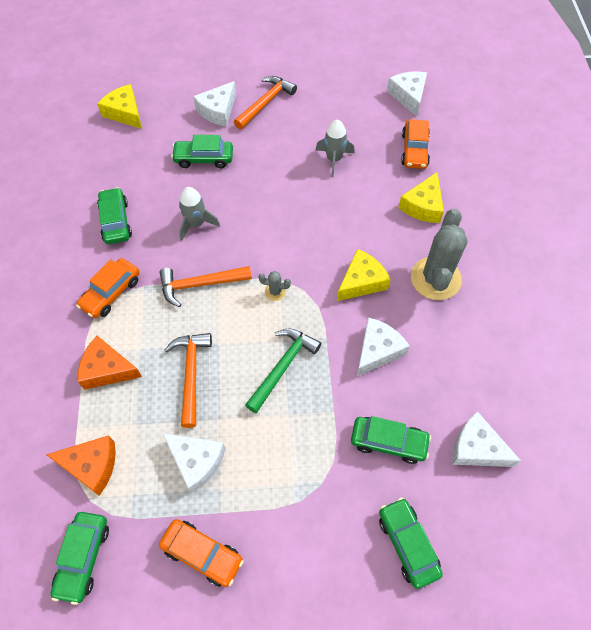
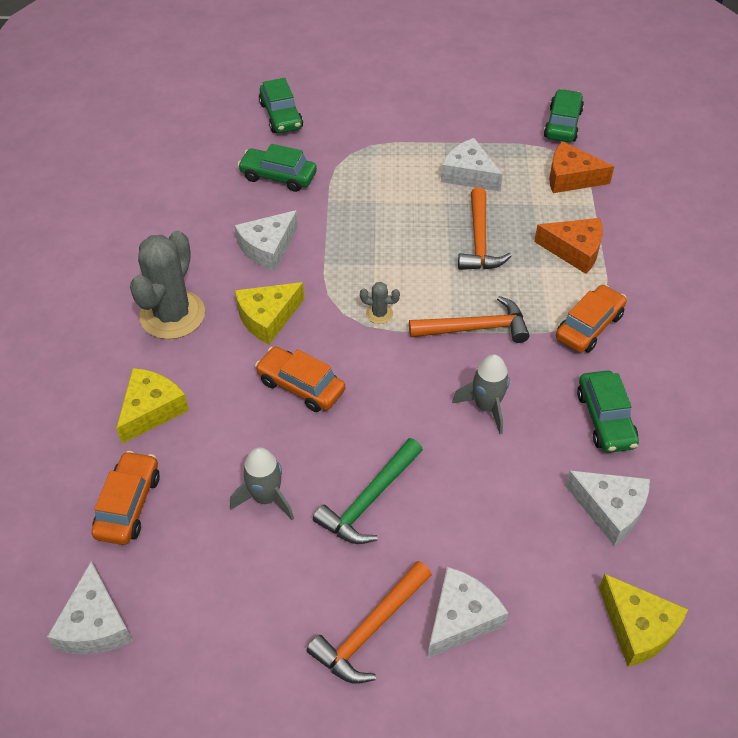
camera: 175 degrees left, 10 degrees down
orange car [159,519,244,587] -> orange car moved to [255,346,345,412]
green car [171,135,233,168] -> none
green hammer [245,328,321,413] -> green hammer moved to [313,438,423,544]
white cheese [452,411,521,467] -> white cheese moved to [565,470,650,546]

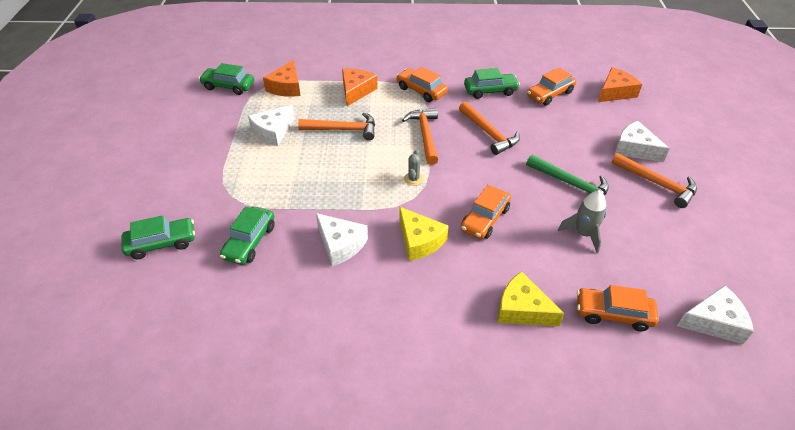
camera: 90 degrees left, 5 degrees down
grey cactus [130,231,205,339] -> none
grey rocket [452,354,510,434] -> orange hammer [459,102,520,155]
white cheese [565,470,650,546] -> orange car [527,67,576,106]
yellow cheese [599,574,688,667] -> orange cheese [598,67,642,102]

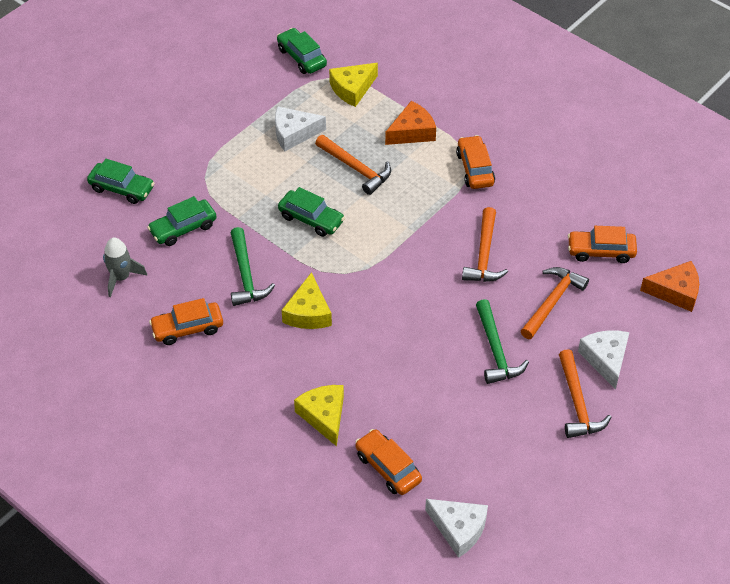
camera: 40 degrees right, 5 degrees up
orange cheese [263,60,301,97] -> yellow cheese [329,63,378,107]
white cheese [316,213,368,266] -> green hammer [230,227,275,306]
orange hammer [402,108,438,165] -> orange hammer moved to [521,267,589,339]
grey cactus [404,150,424,186] -> none
orange car [461,185,511,239] -> orange car moved to [149,298,223,345]
green car [464,68,520,99] -> green car moved to [278,187,345,237]
grey rocket [558,190,606,253] -> grey rocket moved to [103,238,147,297]

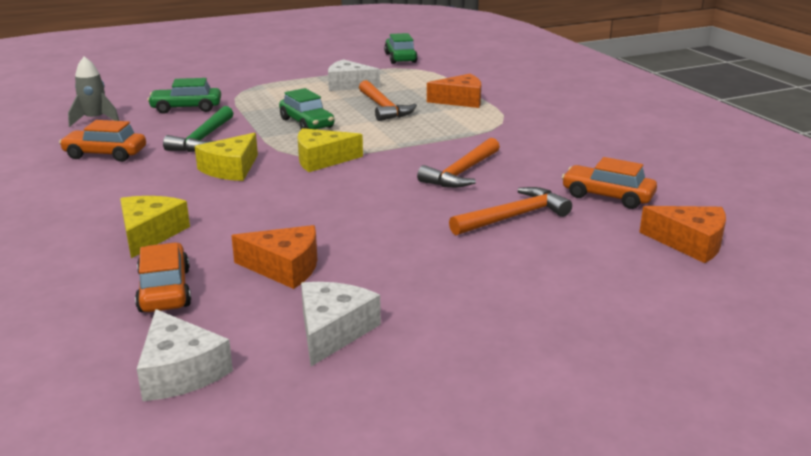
camera: 25 degrees right, 25 degrees down
green car [87,159,154,204] -> none
yellow cheese [329,63,378,107] -> yellow cheese moved to [298,128,363,172]
orange car [456,135,495,189] -> none
green hammer [476,299,529,384] -> none
orange hammer [559,349,612,438] -> none
white cheese [578,330,629,390] -> white cheese moved to [301,282,381,366]
none -> orange cheese [231,225,317,289]

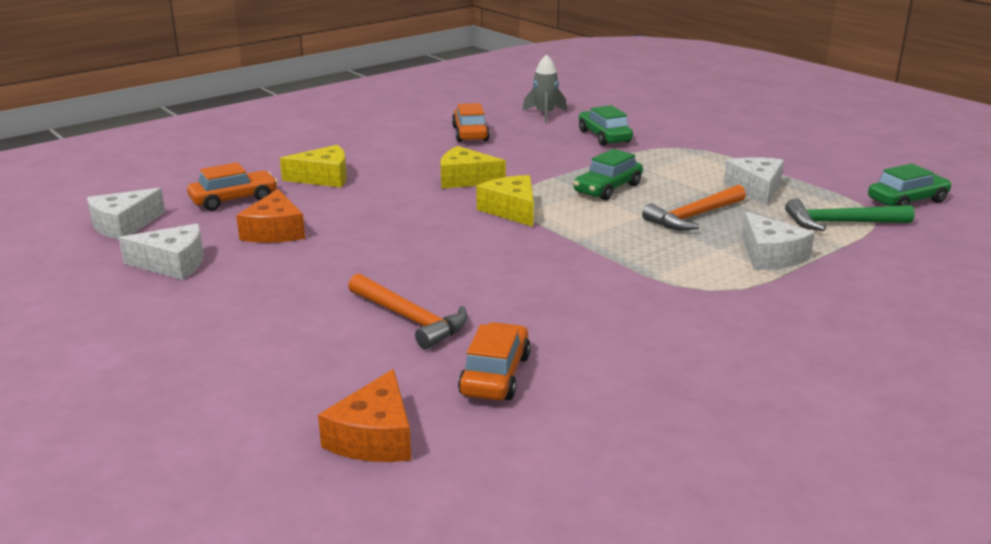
camera: 75 degrees right, 0 degrees up
green hammer [163,106,233,152] -> green hammer moved to [785,198,915,231]
orange hammer [417,138,500,188] -> none
orange cheese [427,74,481,108] -> white cheese [742,212,815,270]

